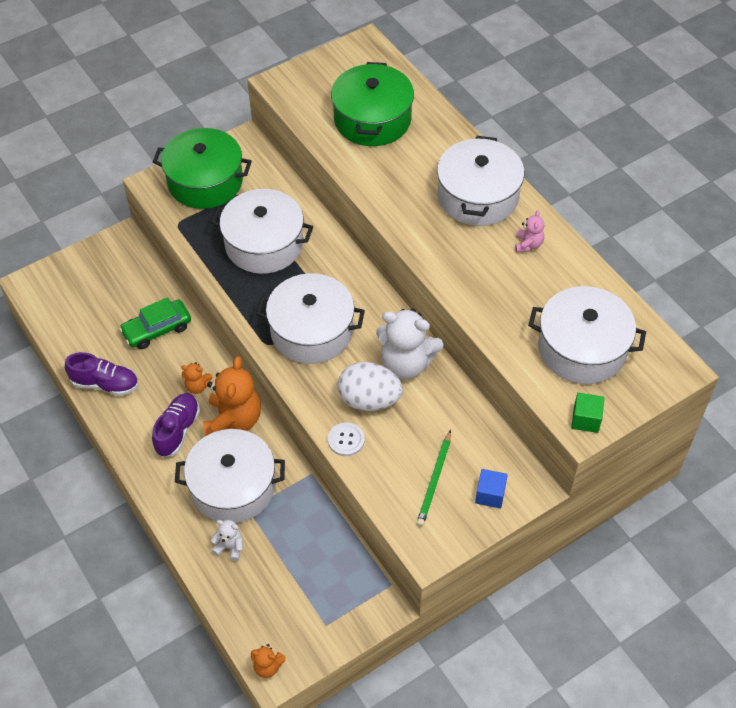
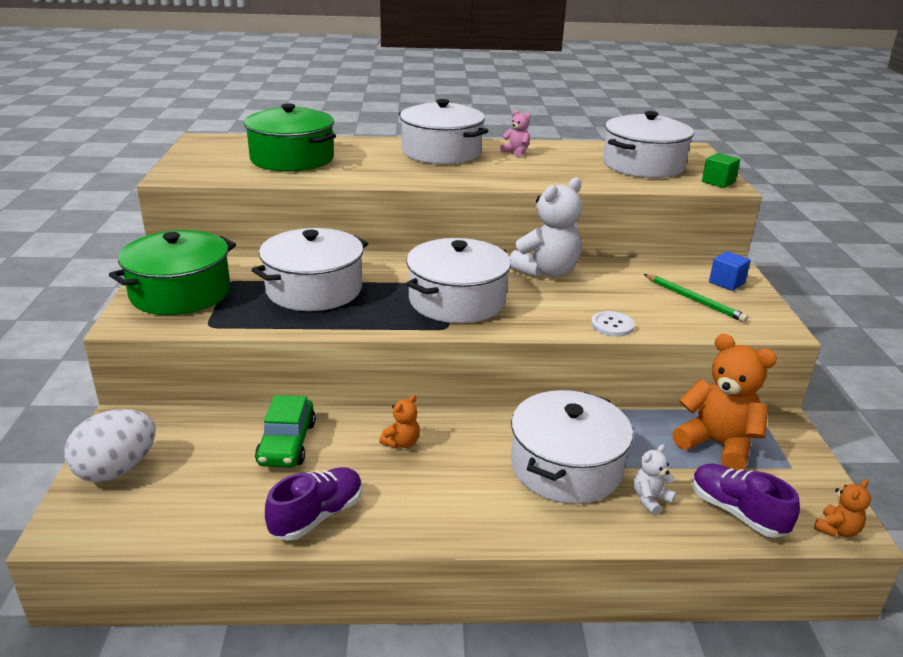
camera: 60 degrees left, 25 degrees down
purple shoe [152,393,200,457] -> purple shoe moved to [692,464,800,538]
orange teddy bear [203,356,261,436] -> orange teddy bear moved to [672,334,777,470]
white egg [338,362,403,411] -> white egg moved to [64,409,155,482]

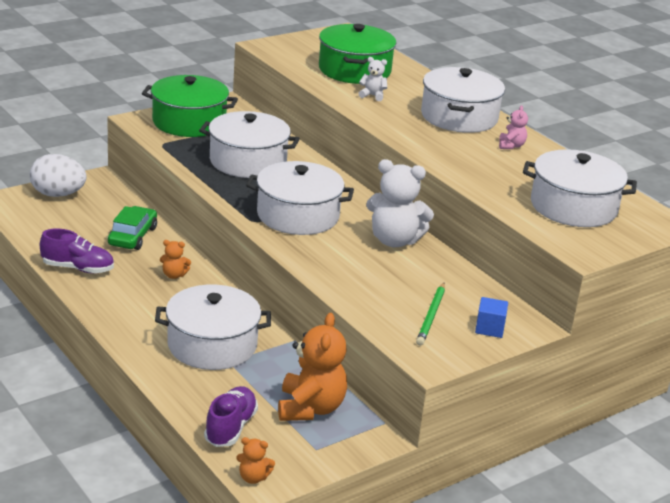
camera: 55 degrees right, 0 degrees up
green car [255,395,316,467] -> green car turned 135 degrees clockwise [108,206,157,250]
white button [591,311,635,337] -> none
white teddy bear [634,444,676,515] -> white teddy bear moved to [358,57,387,101]
green cube [702,153,740,188] -> none

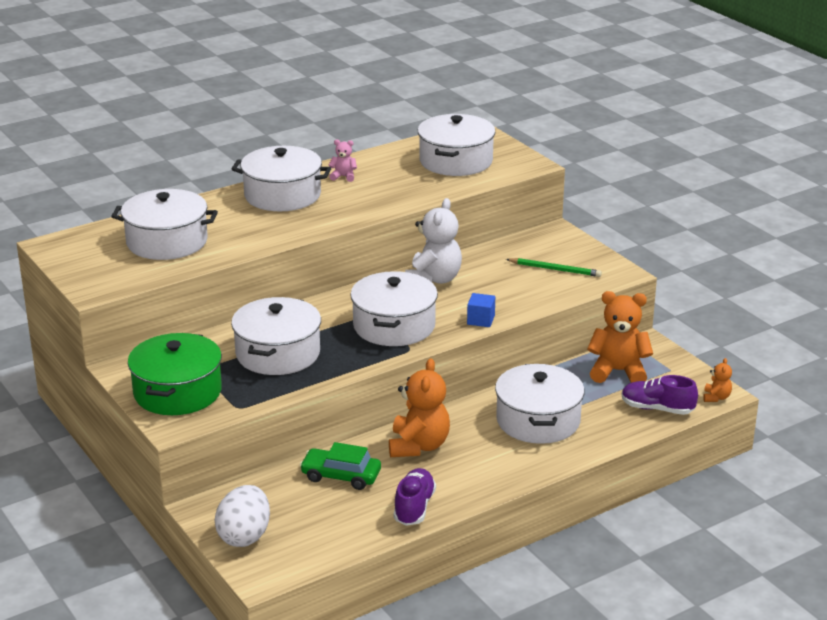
camera: 85 degrees left, 0 degrees up
orange teddy bear [160,240,191,279] -> orange teddy bear [389,358,450,457], size x2.10
green pot [319,24,396,84] -> white pot [111,189,218,260]
white teddy bear [358,57,387,101] -> none
blue cube [475,297,508,338] -> blue cube moved to [467,293,495,327]

